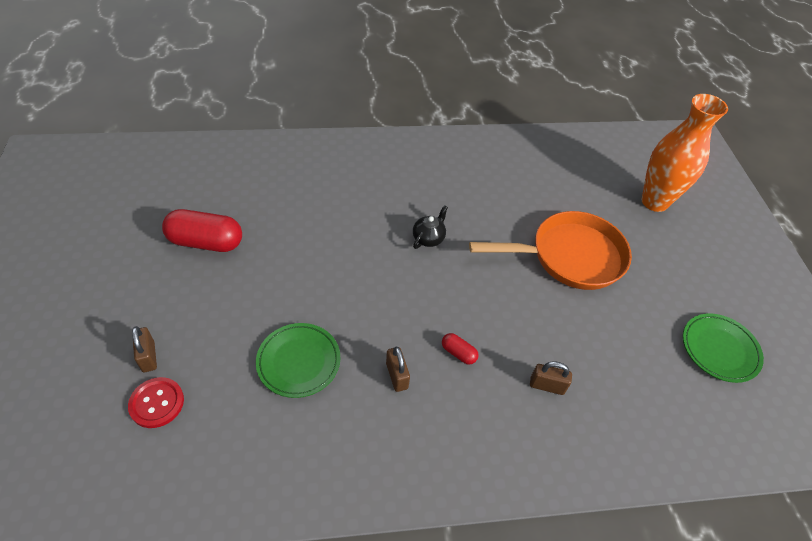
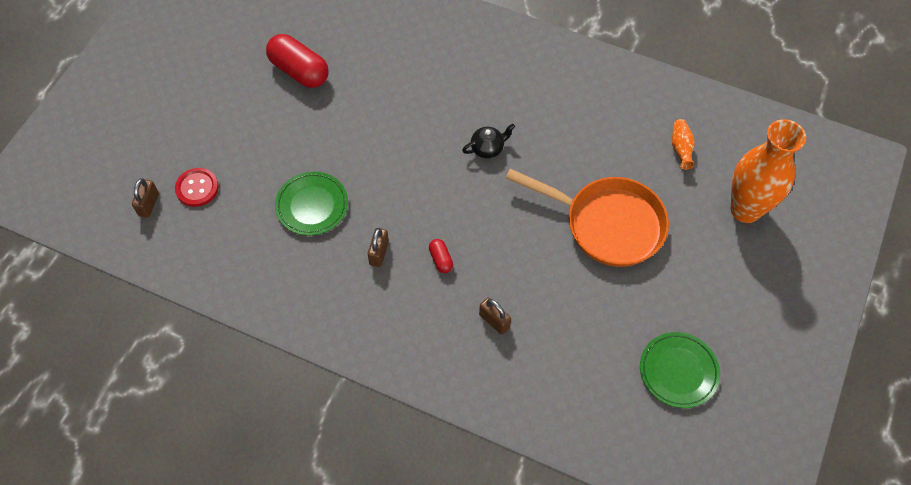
camera: 35 degrees right, 10 degrees up
brown padlock [132,326,157,372] -> brown padlock moved to [132,178,159,218]
none -> orange vase [672,119,695,170]

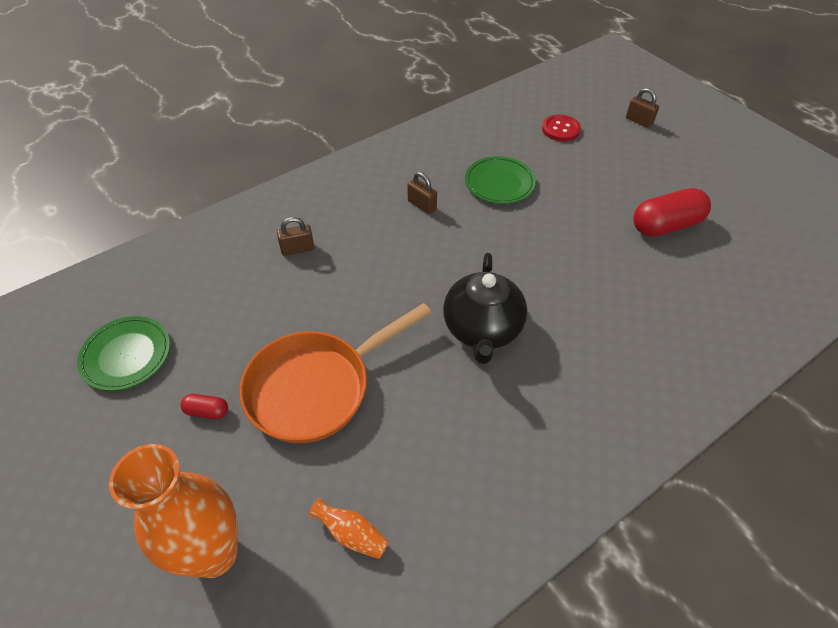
camera: 120 degrees right, 10 degrees down
brown padlock [132,178,159,218] -> brown padlock moved to [626,88,659,128]
red capsule [429,239,453,273] -> red capsule moved to [181,394,228,419]
black teapot [462,124,515,158] -> black teapot [443,253,527,364], size x2.00

